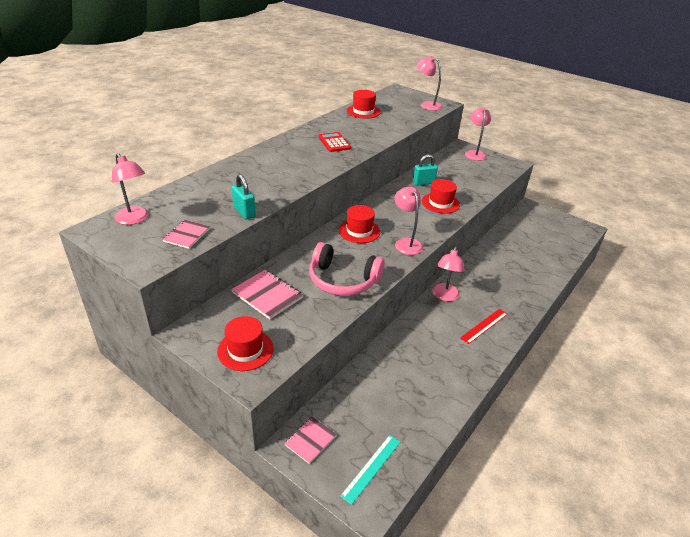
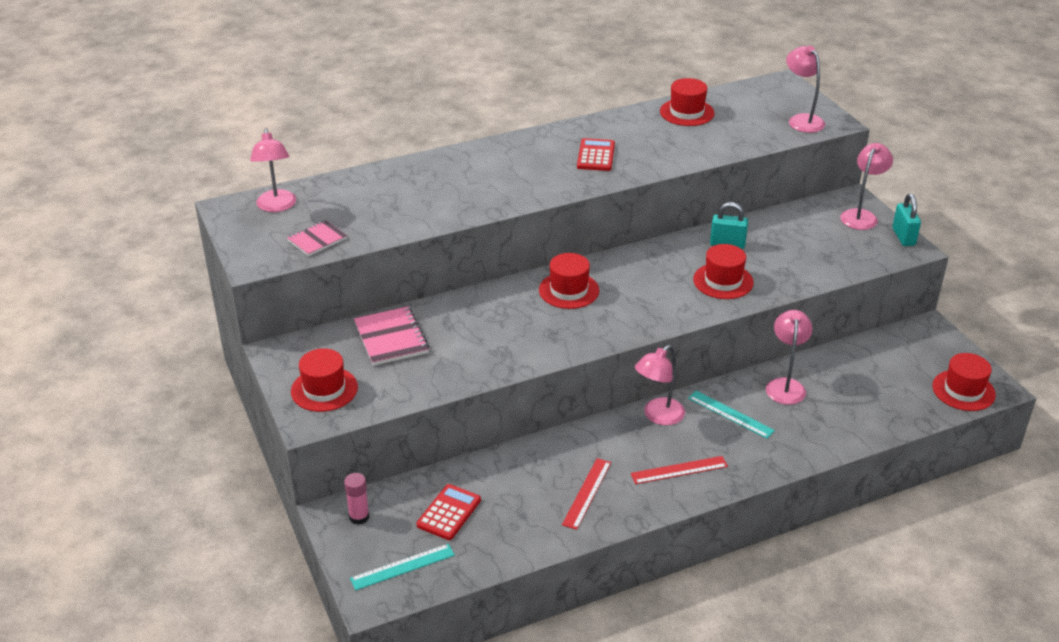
camera: 30 degrees right, 0 degrees up
turquoise padlock [232,174,256,220] -> turquoise padlock moved to [892,194,921,246]
pink notebook [284,417,337,464] -> pink glue stick [344,473,369,525]
pink headphones [309,242,385,296] -> none
pink lamp [394,187,423,255] -> pink lamp moved to [766,310,813,405]
none -> red calculator [417,484,481,540]
none -> red ruler [562,458,611,530]
none -> turquoise ruler [688,391,775,438]
none -> red hat [932,353,996,411]

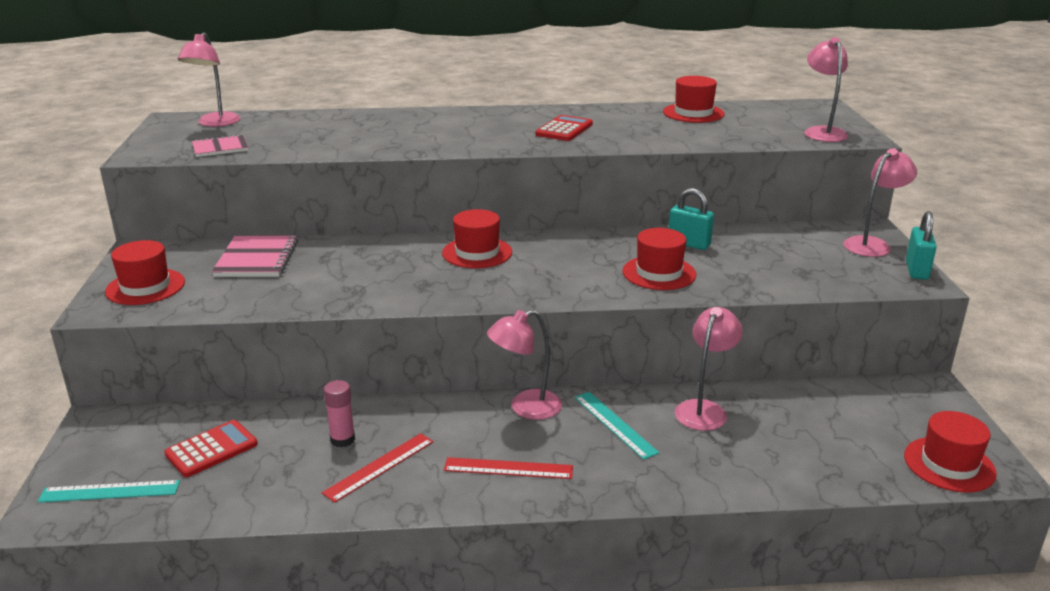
camera: 20 degrees right, 10 degrees down
pink glue stick [344,473,369,525] -> pink glue stick moved to [324,380,355,447]

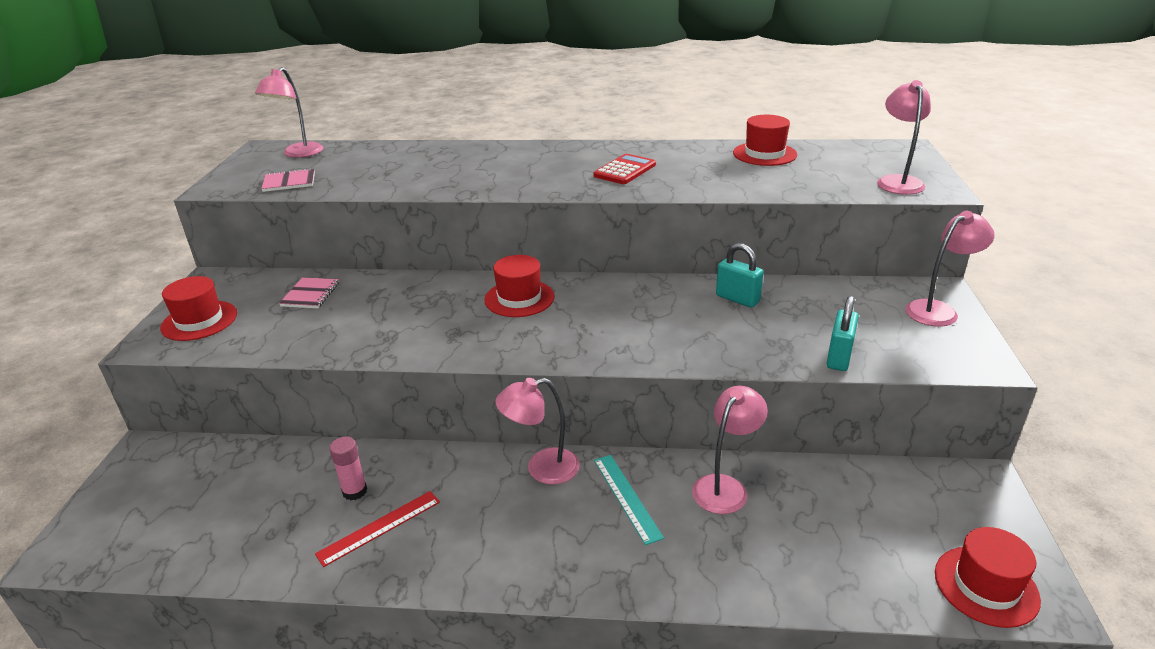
camera: 10 degrees right, 5 degrees up
turquoise ruler [38,480,180,503] -> none
red calculator [164,420,258,477] -> none
pink notebook [212,236,298,277] -> pink notebook [279,277,339,308], size x0.65
red ruler [444,457,573,479] -> none
red hat [622,228,696,290] -> none
turquoise padlock [906,211,937,280] -> turquoise padlock moved to [827,296,859,371]

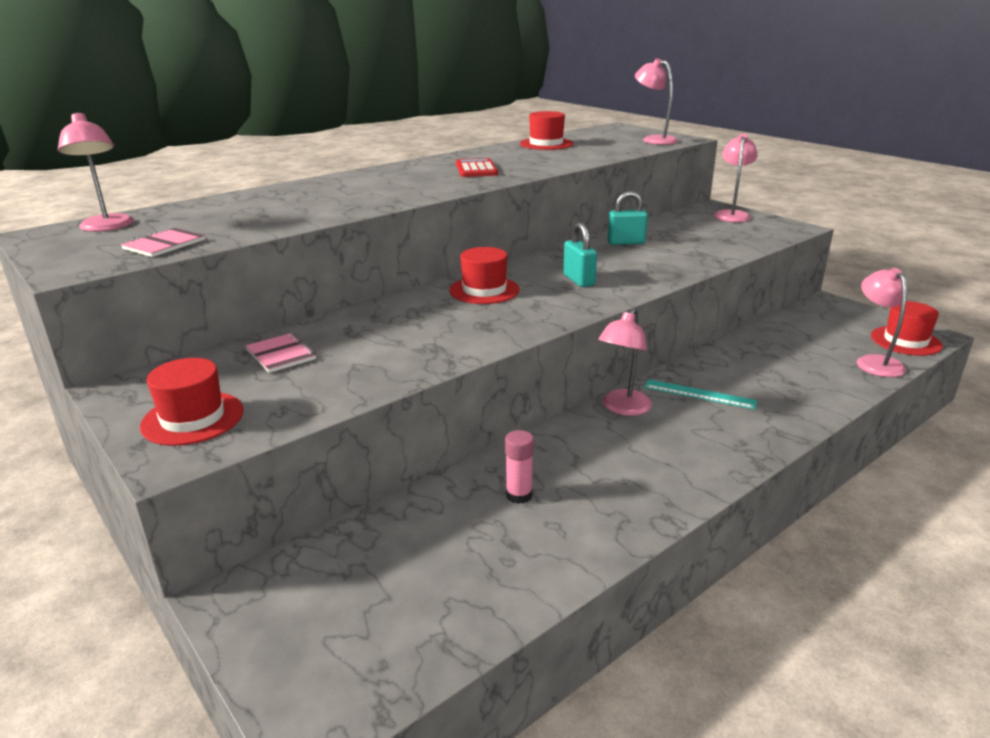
camera: 45 degrees left, 5 degrees down
red ruler [315,491,440,567] -> none
pink lamp [692,386,768,514] -> pink lamp moved to [857,268,907,377]
turquoise padlock [827,296,859,371] -> turquoise padlock moved to [563,222,597,287]

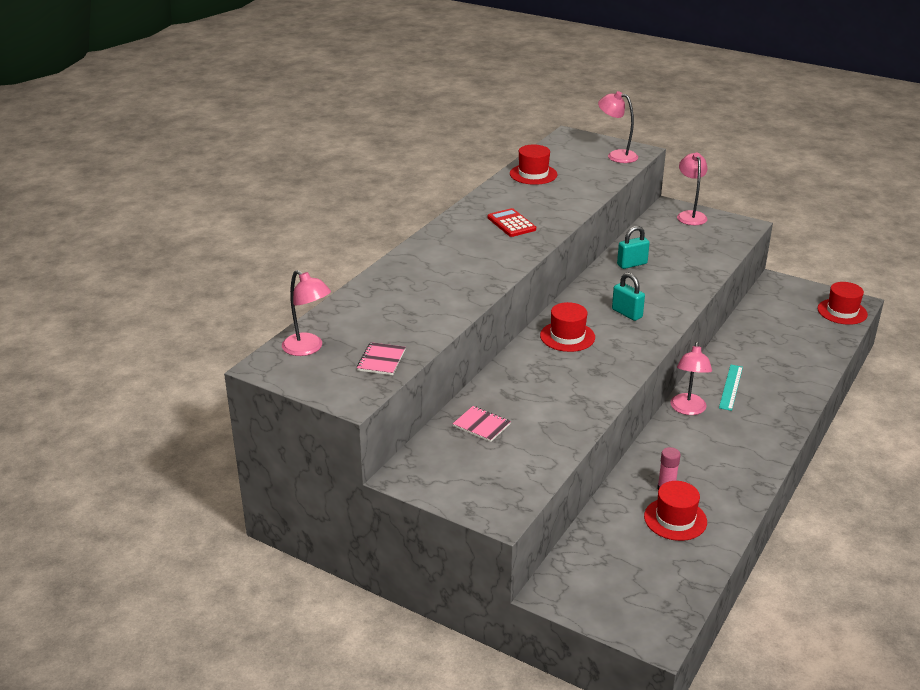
camera: 20 degrees left, 5 degrees up
red hat [140,358,244,446] -> red hat moved to [644,481,707,541]
turquoise ruler [644,379,757,410] -> turquoise ruler turned 75 degrees counterclockwise [719,365,743,411]
pink lamp [857,268,907,377] -> none

